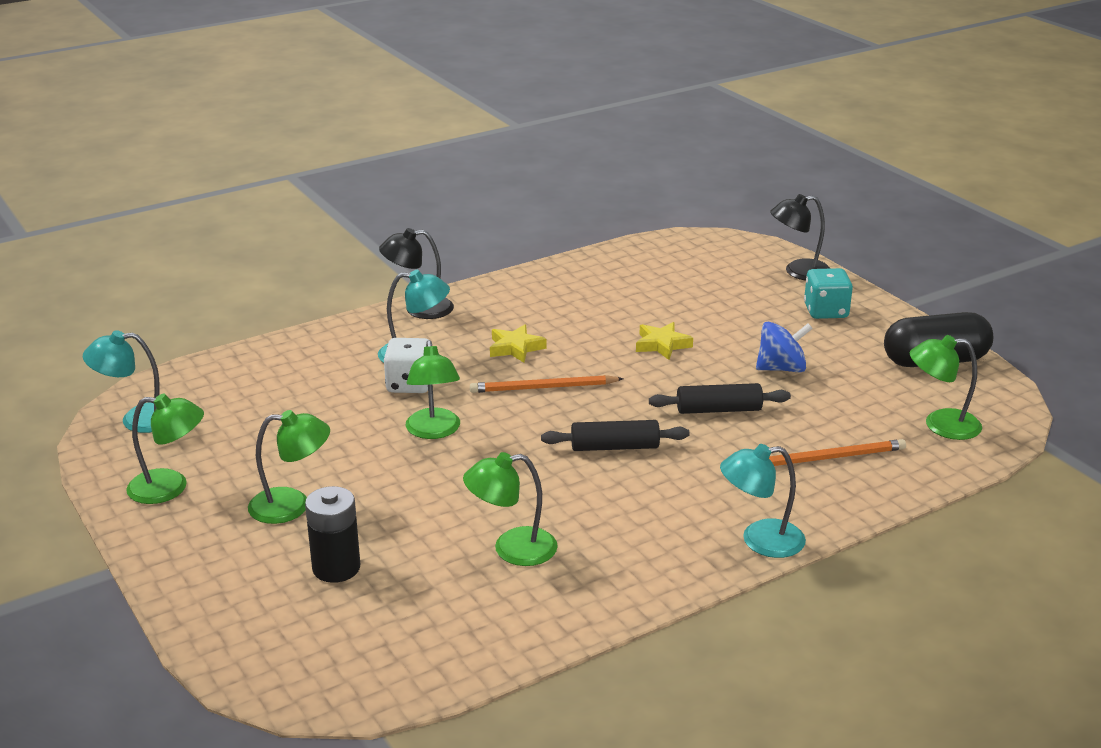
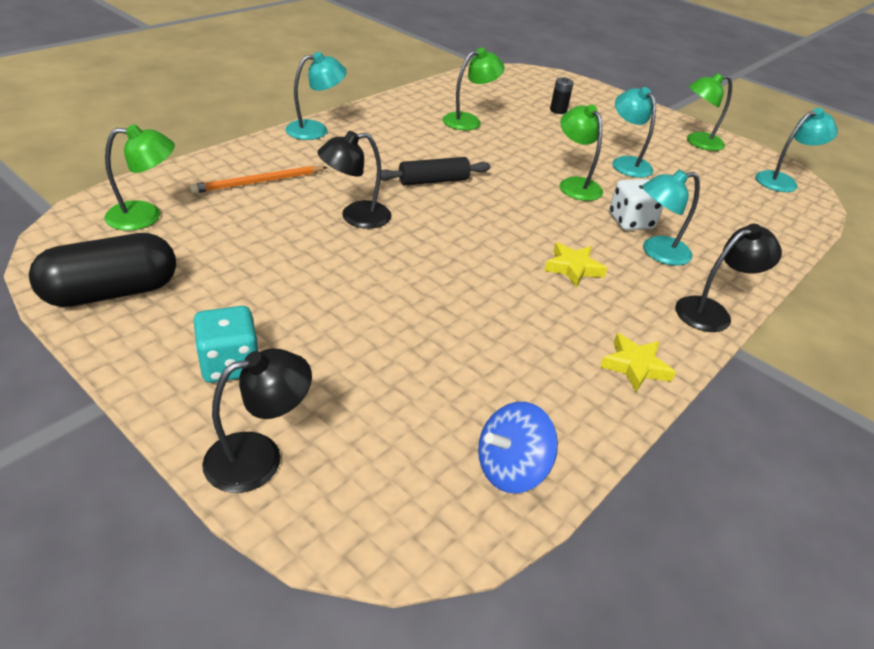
camera: 160 degrees right, 10 degrees up
green lamp [248,410,330,524] -> none
black battery [305,486,360,583] -> black battery [550,77,574,114], size x0.63
orange pencil [470,375,623,393] -> none
yellow star [636,322,693,360] -> yellow star moved to [600,333,676,392]
black rolling pin [649,383,791,414] -> black lamp [317,131,391,229]
blue spinning top [756,322,813,373] -> blue spinning top moved to [478,402,558,493]
none -> turquoise lamp [612,87,656,178]

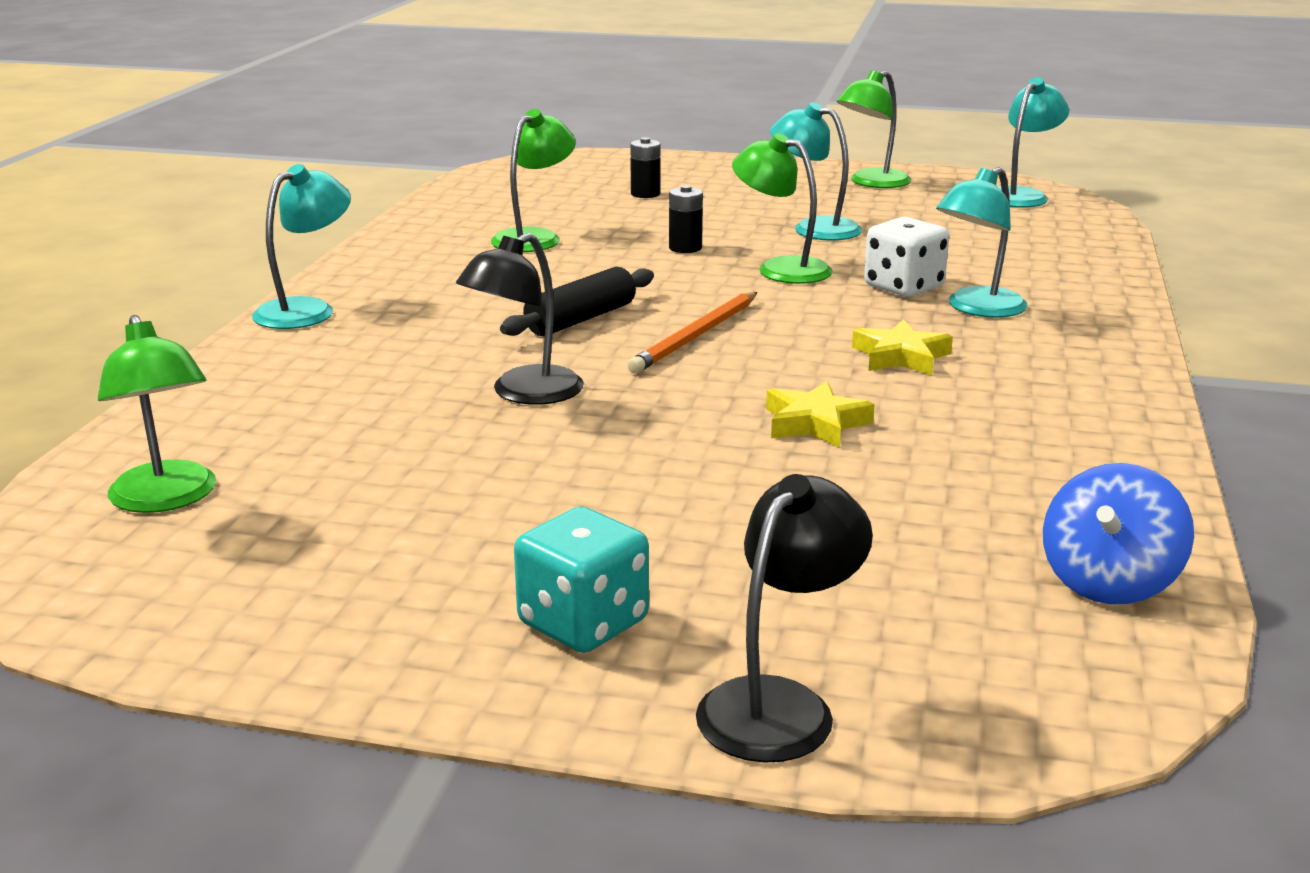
camera: 25 degrees left, 15 degrees down
black capsule [29,233,176,307] -> none
green lamp [104,124,175,231] -> green lamp turned 105 degrees clockwise [98,315,216,513]
orange pencil [190,166,327,194] -> orange pencil moved to [627,292,757,373]
yellow star [600,333,676,392] -> yellow star moved to [766,381,875,448]
black lamp [675,224,782,332] -> none
none -> black battery [669,185,703,253]

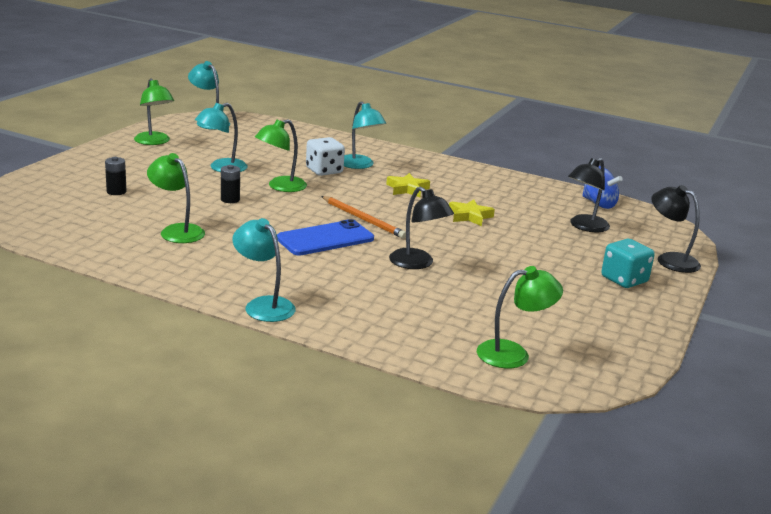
camera: 80 degrees left, 0 degrees up
black rolling pin [500,267,654,336] -> blue phone [277,219,374,256]
none -> black lamp [568,158,610,232]

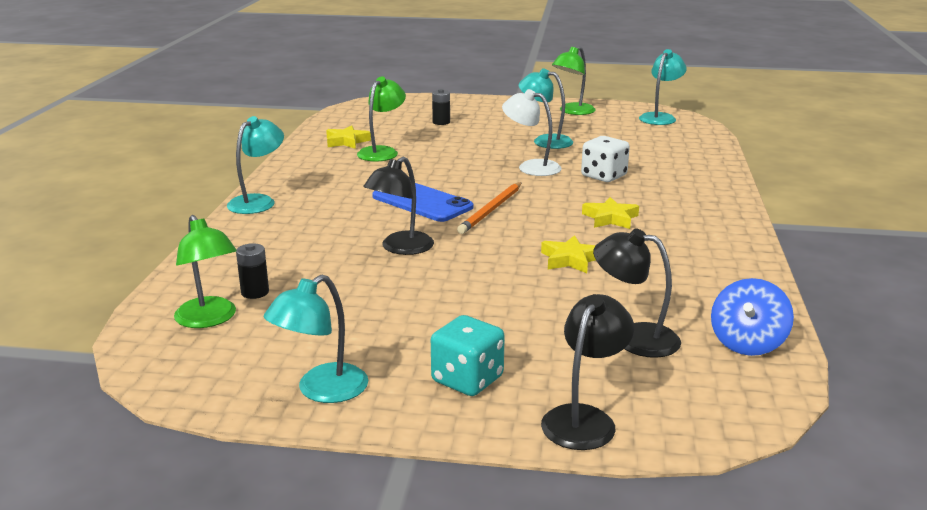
camera: 75 degrees right, 0 degrees up
black battery [221,165,240,203] -> black battery moved to [236,243,269,299]
green lamp [255,119,307,192] -> white lamp [502,89,562,176]
turquoise lamp [344,101,386,169] -> turquoise lamp moved to [263,275,368,403]
none -> yellow star [326,126,371,149]

